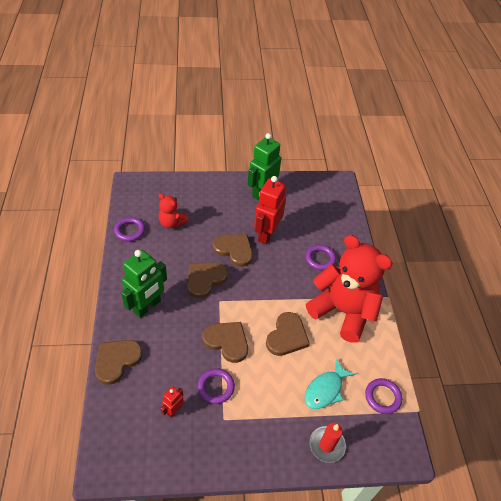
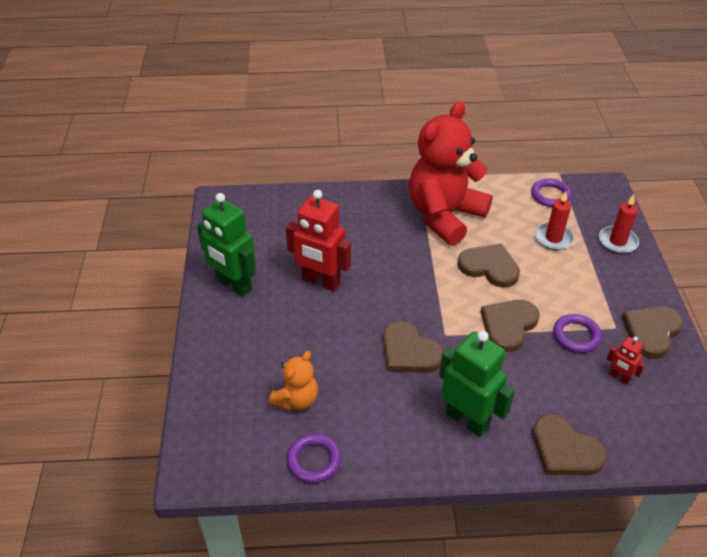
camera: 85 degrees left, 5 degrees down
red teddy bear [159,193,189,228] -> orange teddy bear [269,351,318,410]
brown heart [213,234,253,267] -> brown heart moved to [621,306,684,359]
turquoise fish [304,359,355,409] -> red candle [535,191,574,250]
purple ring [305,245,336,270] -> none

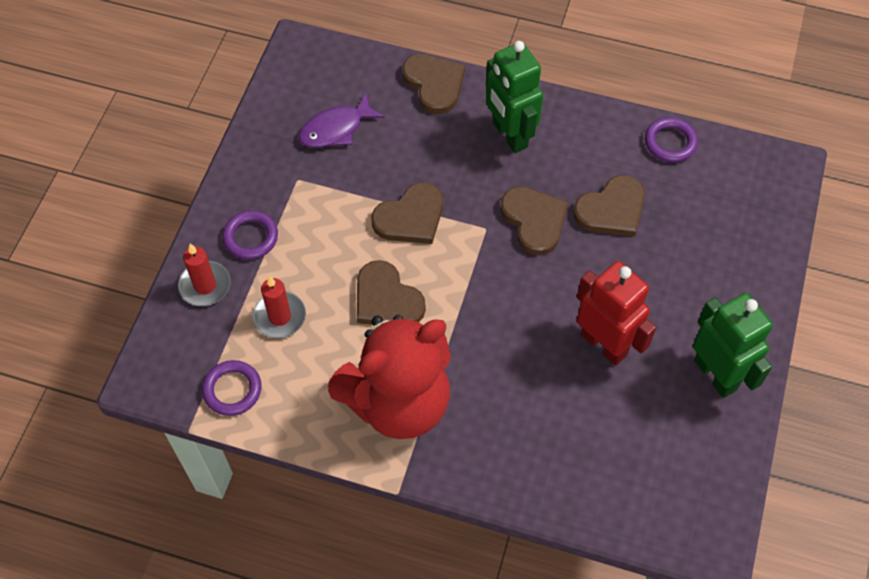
camera: 160 degrees left, 15 degrees up
orange teddy bear [269,351,318,410] -> none
purple ring [553,314,602,353] -> purple ring moved to [223,210,278,260]
red robot [607,336,646,385] -> purple fish [298,94,384,148]
brown heart [621,306,684,359] -> brown heart moved to [573,175,645,237]

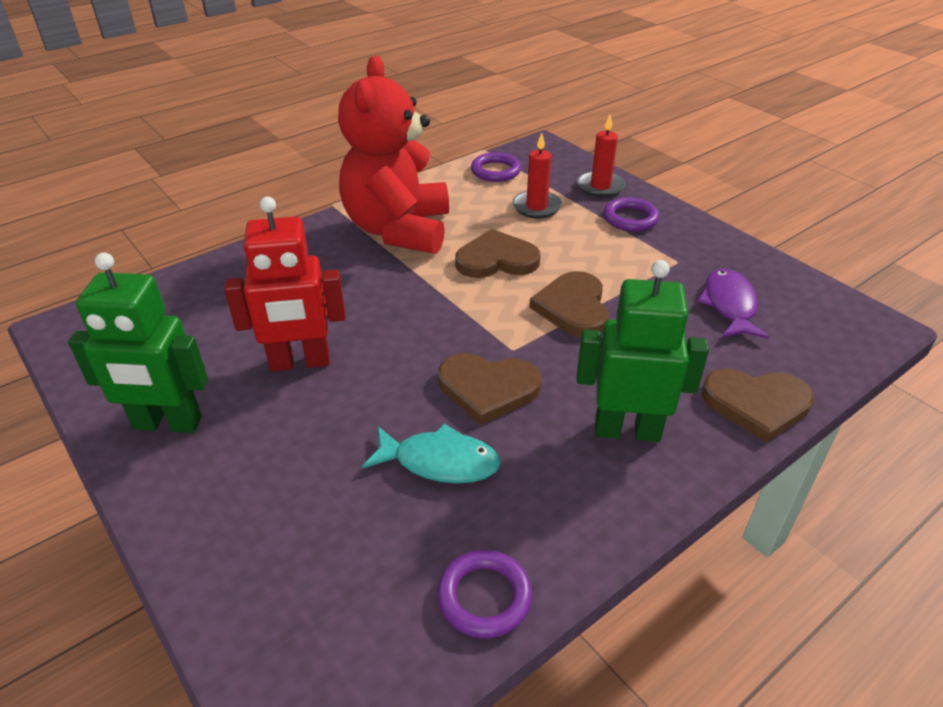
camera: 125 degrees right, 20 degrees down
brown heart [573,175,645,237] -> turquoise fish [362,423,501,483]

